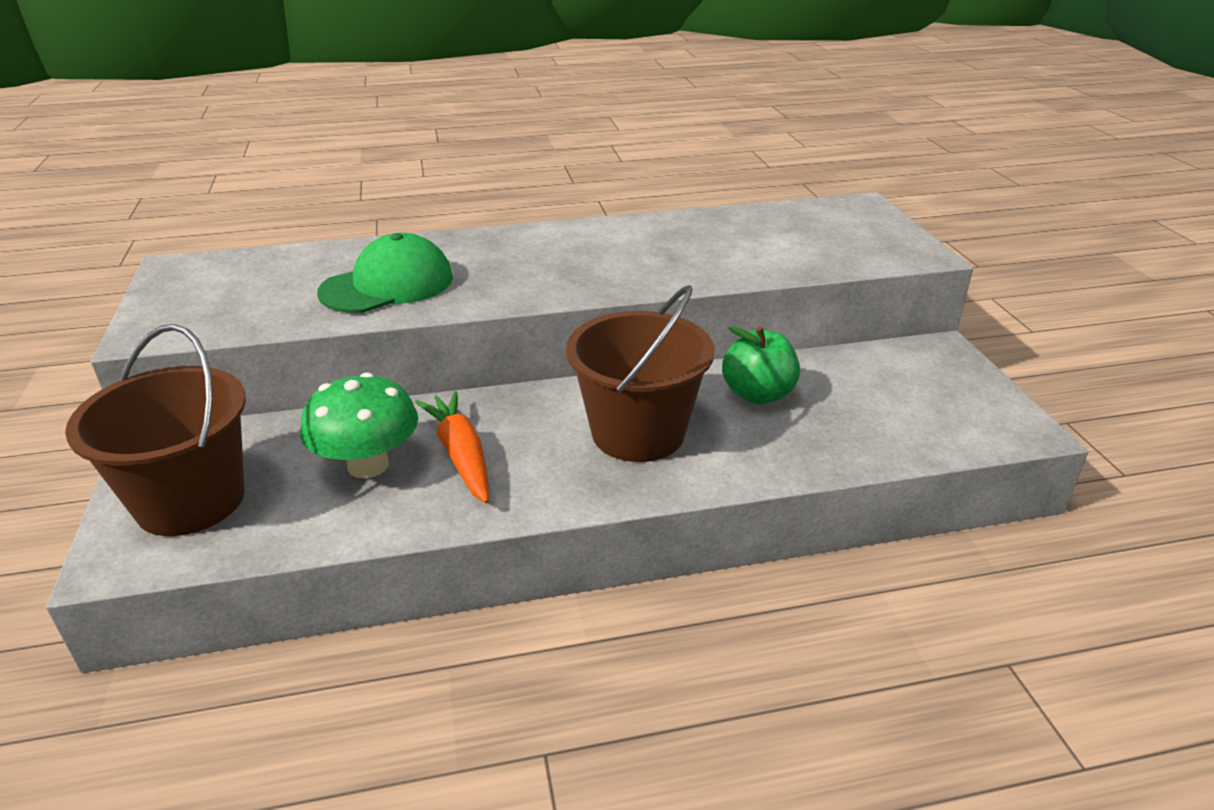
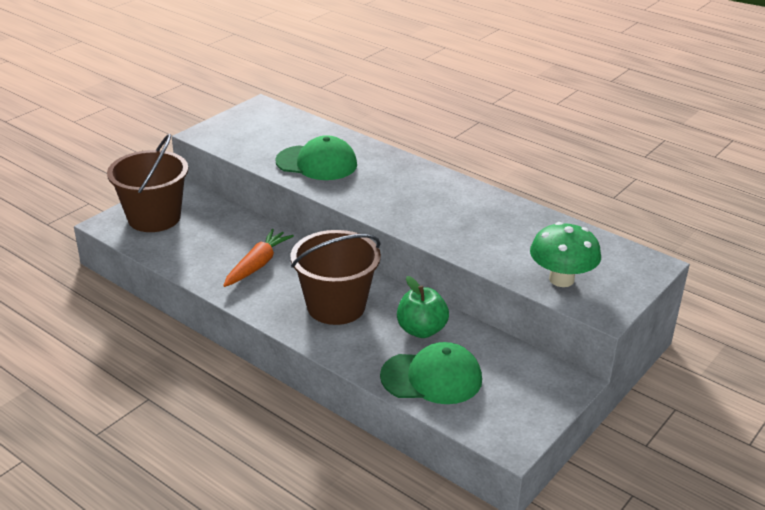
camera: 50 degrees right, 0 degrees up
green mushroom [300,372,418,478] -> green mushroom moved to [530,222,601,287]
none -> green cap [380,342,482,404]

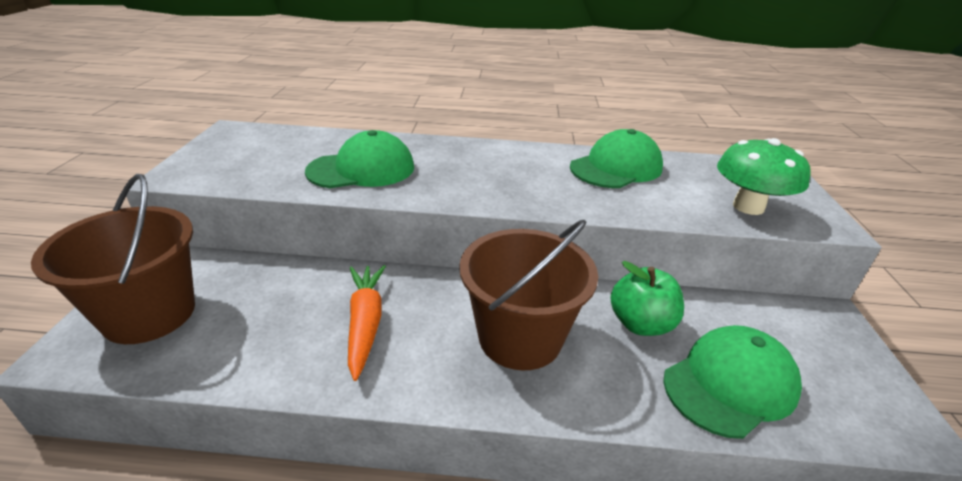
camera: 35 degrees left, 0 degrees up
none -> green cap [570,129,663,188]

